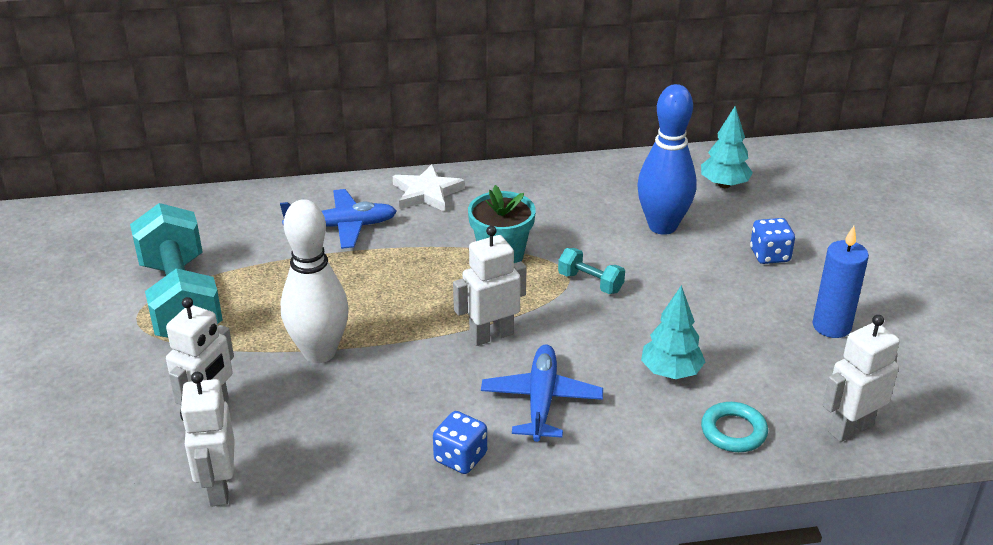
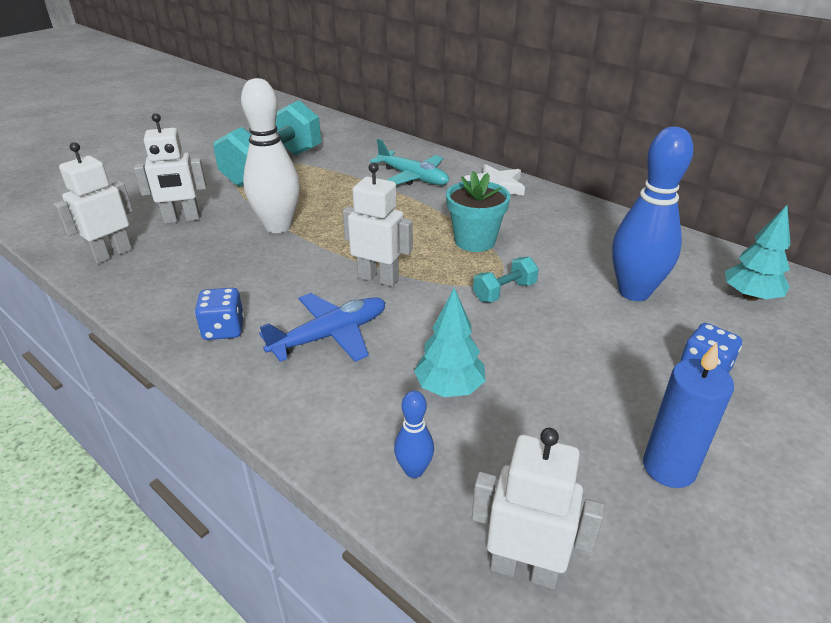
camera: 50 degrees right, 0 degrees up
blue plane [280,189,397,249] -> turquoise plane [370,139,449,185]
turquoise dumbbell [558,248,625,294] -> turquoise dumbbell turned 60 degrees clockwise [473,257,539,302]
turquoise ring [701,402,768,452] -> blue bowling pin [394,391,434,478]

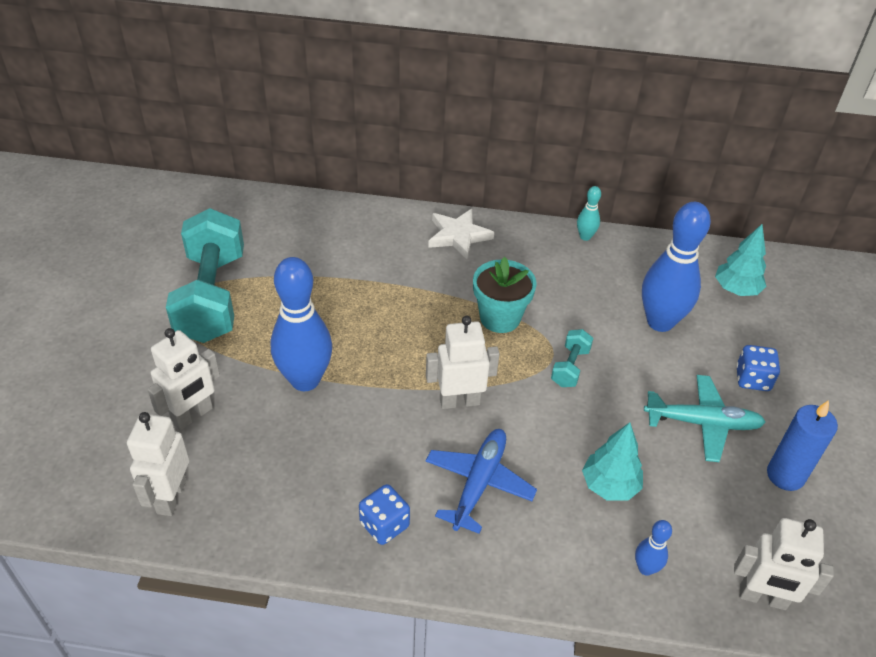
camera: 35 degrees left, 10 degrees up
white bowling pin [241,78,300,233] -> blue bowling pin [271,257,332,391]
turquoise plane [370,139,449,185] -> turquoise plane moved to [644,375,766,462]
white robot [472,428,604,589] -> white robot turned 150 degrees counterclockwise [734,518,834,610]
none -> turquoise bowling pin [577,186,601,241]

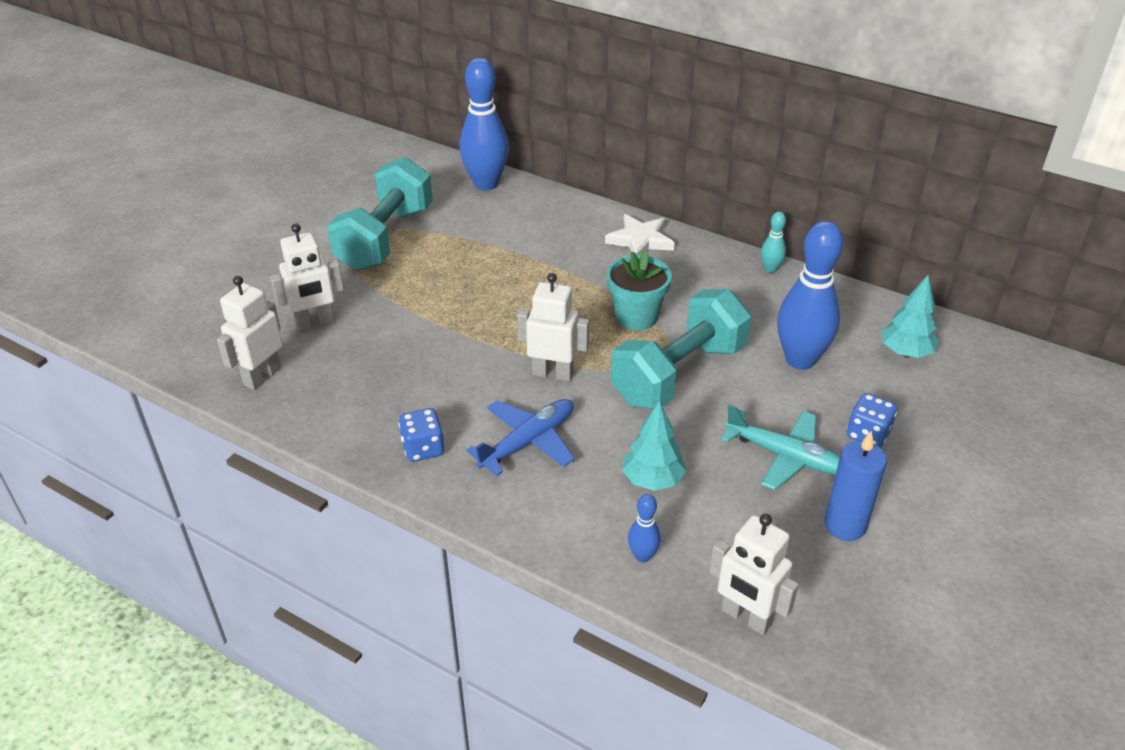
camera: 25 degrees right, 5 degrees down
blue bowling pin [271,257,332,391] -> blue bowling pin moved to [459,58,509,191]
turquoise dumbbell [551,329,593,387] -> turquoise dumbbell [611,289,751,409], size x2.33

